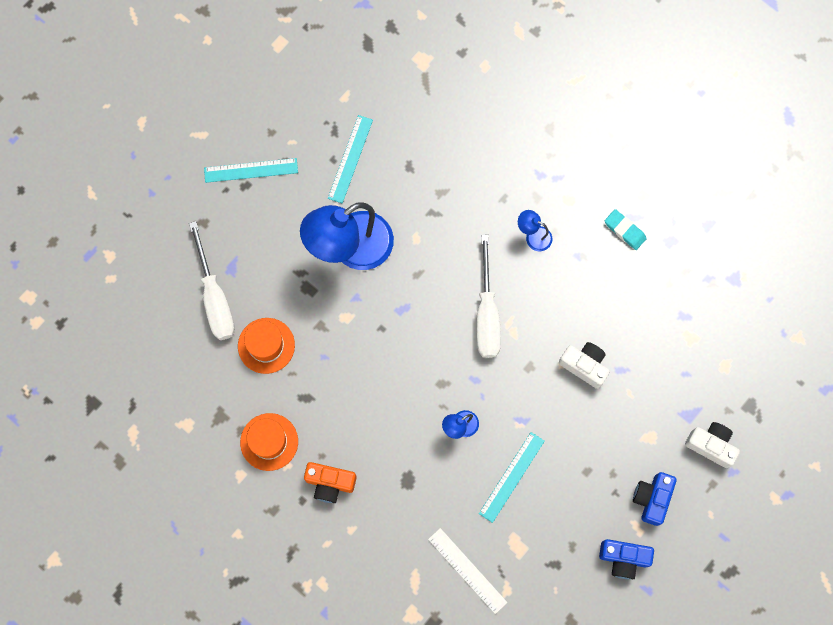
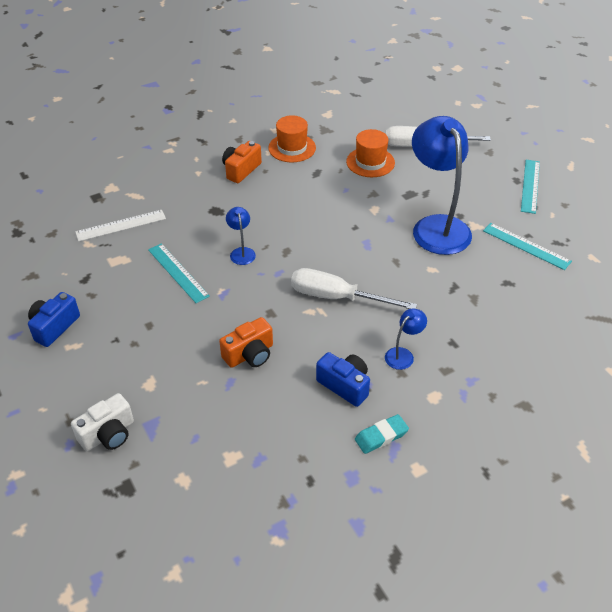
camera: 110 degrees right, 30 degrees down
white camera [559,342,610,389] -> orange camera [219,317,273,368]
blue camera [633,472,677,526] -> blue camera moved to [316,352,370,407]

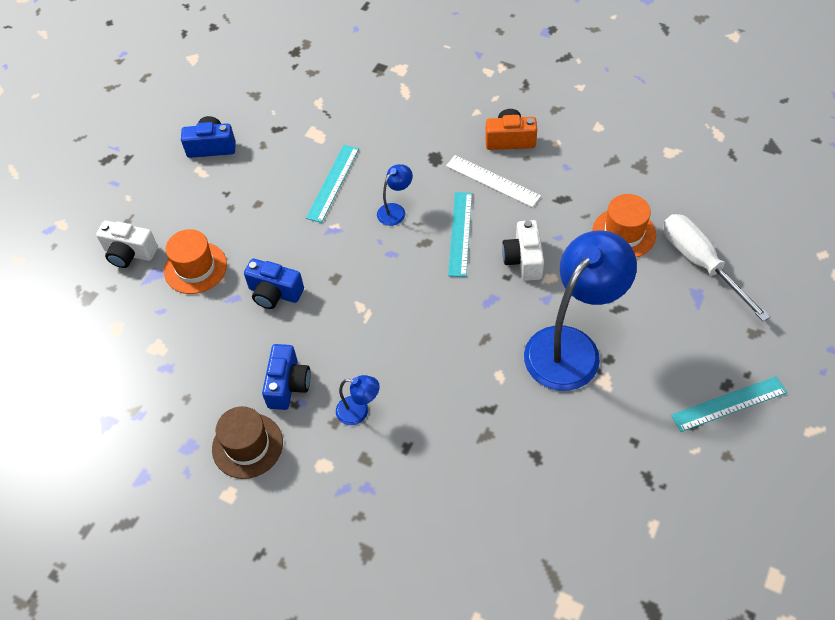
camera: 60 degrees right, 10 degrees up
white ruler [75,210,166,242] -> white ruler moved to [446,155,541,208]
orange camera [219,317,273,368] -> blue camera [244,259,304,309]
orange hat [268,115,316,162] -> orange hat moved to [164,229,227,294]
white screwdriver [291,268,417,309] -> none
turquoise eraser [355,414,409,454] -> brown hat [212,406,283,479]
turquoise ruler [483,223,572,270] -> turquoise ruler moved to [448,192,472,277]
none -> white camera [502,220,544,281]

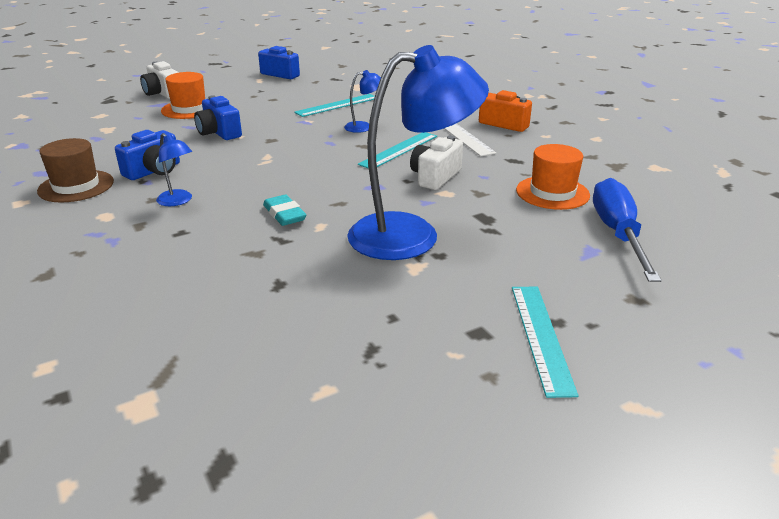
camera: 30 degrees right, 25 degrees down
white screwdriver [663,214,770,322] -> blue screwdriver [593,178,661,282]
turquoise ruler [671,376,787,432] -> turquoise ruler turned 75 degrees clockwise [512,287,578,398]
none -> turquoise eraser [263,194,306,226]

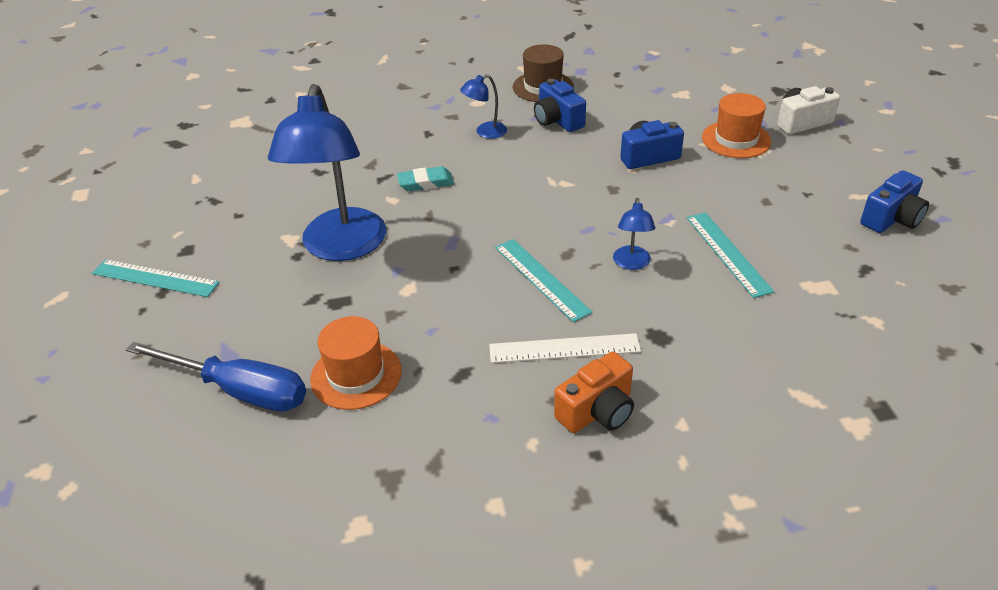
camera: 110 degrees right, 10 degrees up
white camera [410,136,463,190] -> none

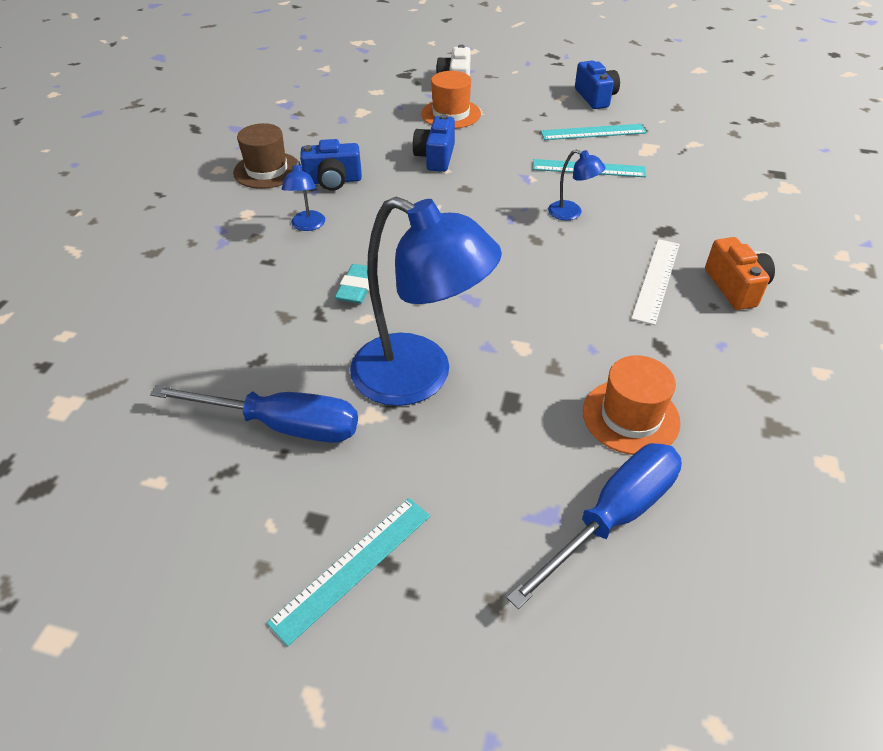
camera: 65 degrees left, 5 degrees up
turquoise ruler [495,239,593,322] -> turquoise ruler moved to [541,124,647,140]
none -> blue screwdriver [150,385,358,443]

